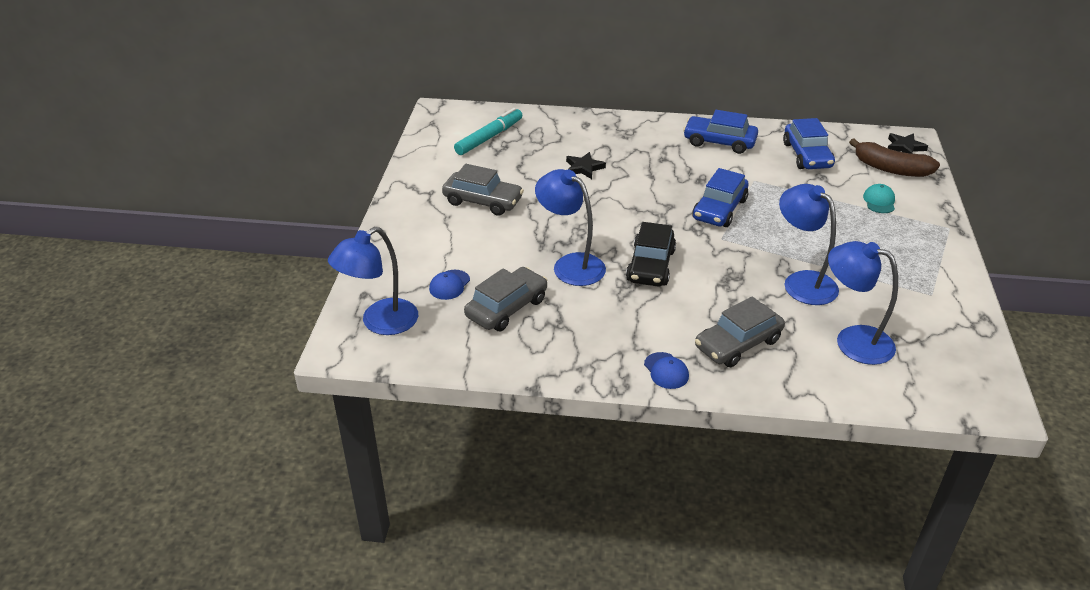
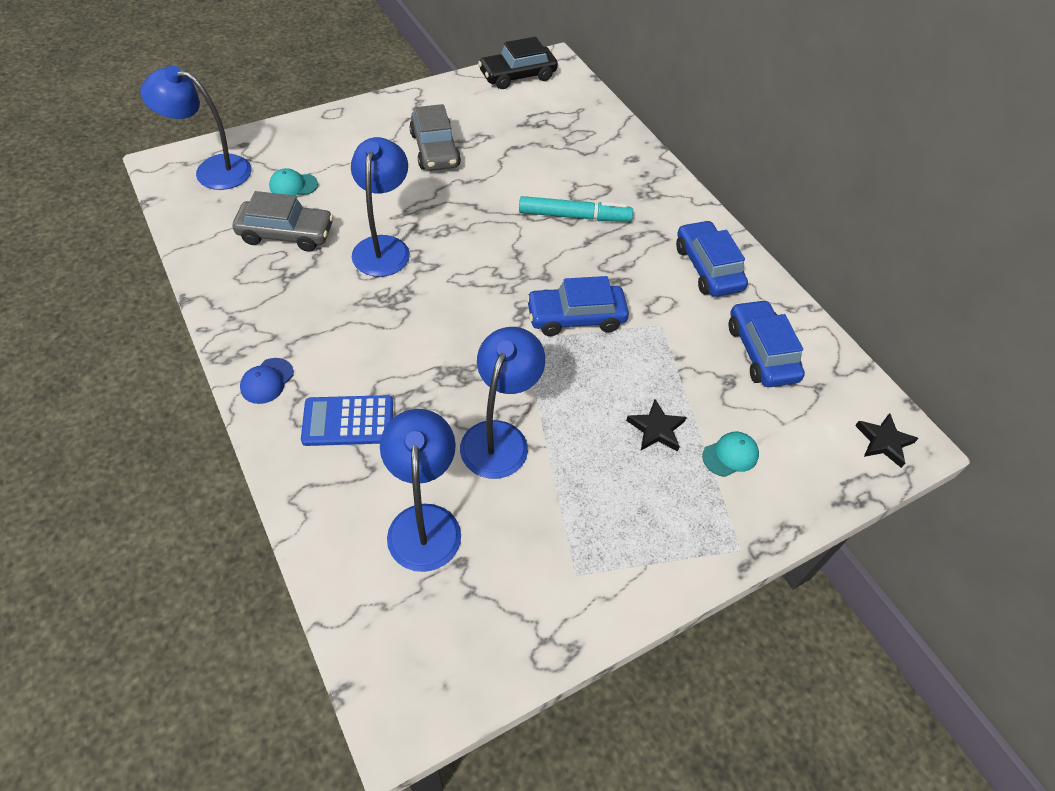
camera: 50 degrees right, 15 degrees up
blue cap [429,270,470,300] -> turquoise cap [269,168,318,196]
turquoise marker [454,108,522,155] -> turquoise marker moved to [519,196,633,222]
black star [566,152,606,179] -> black star moved to [626,399,686,451]
black car [626,222,676,286] -> black car moved to [478,37,558,89]
grey car [695,297,785,367] -> blue calculator [301,395,393,446]
blue car [783,118,835,169] -> blue car turned 120 degrees clockwise [729,299,805,387]
brown banana [849,138,940,177] -> none

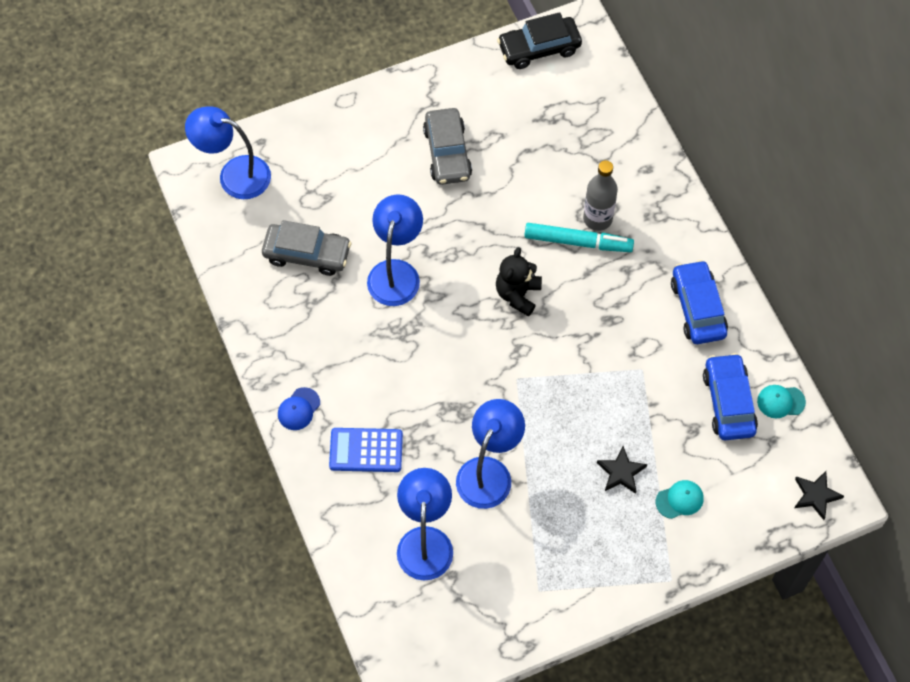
camera: 10 degrees right, 10 degrees up
turquoise cap [269,168,318,196] -> turquoise cap moved to [757,385,806,418]
blue car [526,276,629,336] -> none
none -> black teddy bear [496,247,542,317]
none -> grey bottle [583,160,618,231]

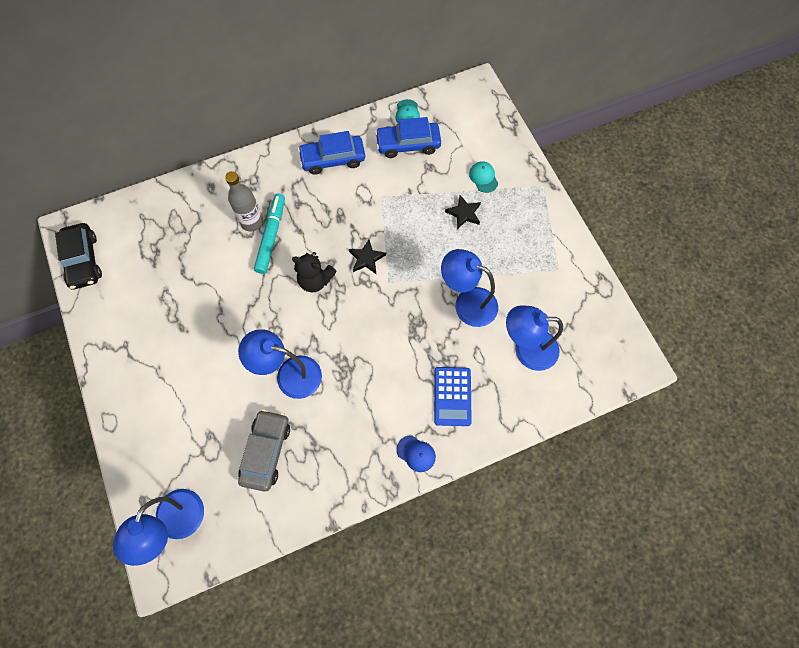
camera: 90 degrees left, 5 degrees up
grey car [423,108,472,185] -> none
black star [795,471,844,520] -> black star moved to [349,239,386,274]

